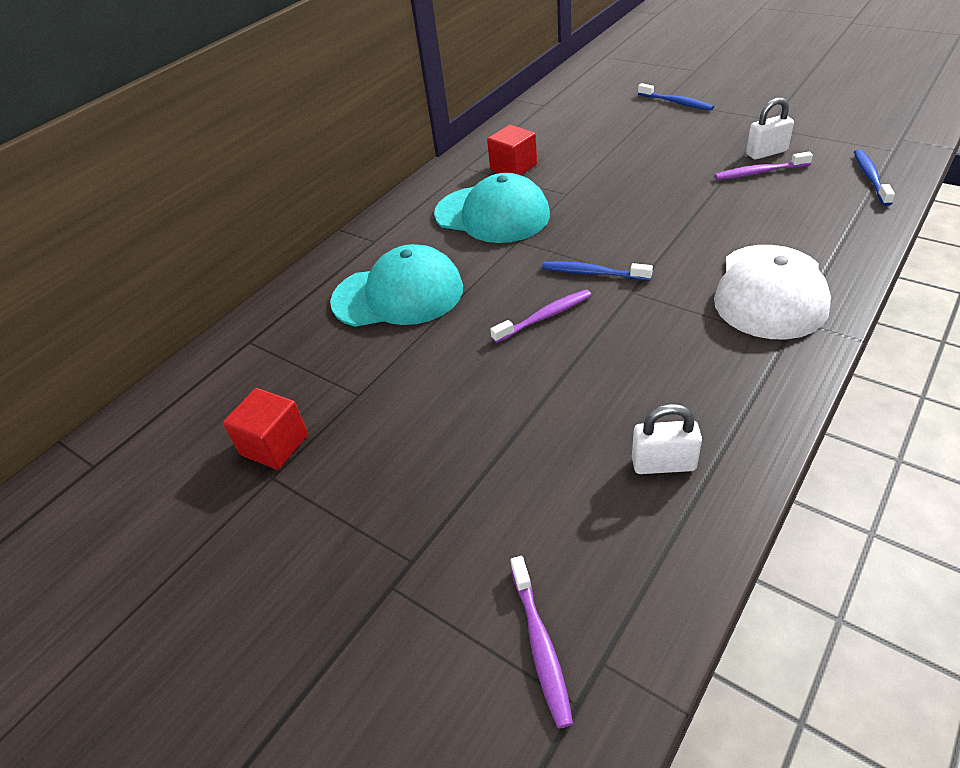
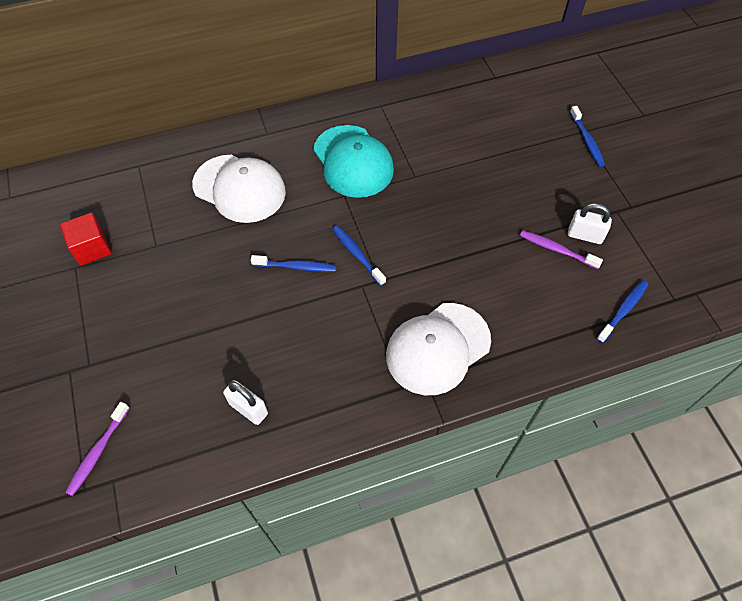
camera: 30 degrees right, 15 degrees up
turquoise cap [330,244,463,327] -> white cap [192,155,286,223]
red cube [487,125,537,175] -> none
purple toothbrush [490,289,591,343] -> blue toothbrush [251,255,336,272]

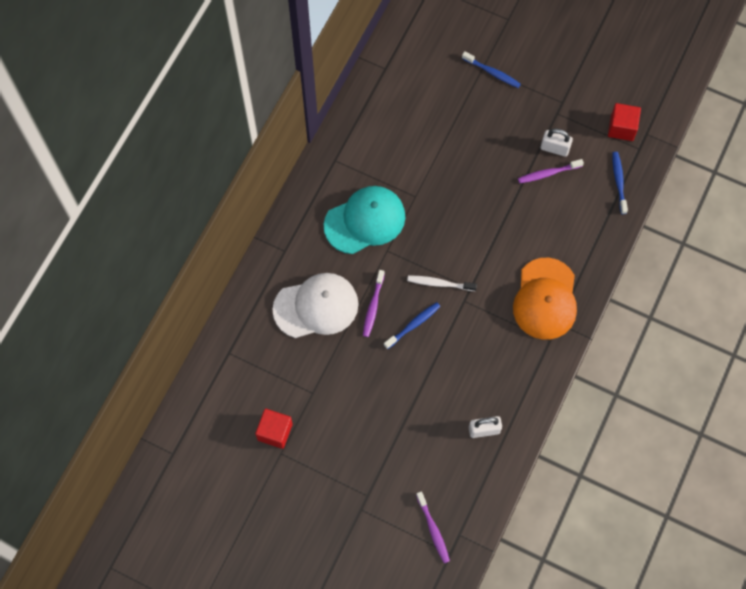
camera: 45 degrees left, 10 degrees up
turquoise cap [313,125,394,198] -> turquoise cap turned 45 degrees counterclockwise [324,186,405,254]
blue toothbrush [332,225,386,286] -> white toothbrush [407,275,477,291]
white cap [386,303,491,395] -> orange cap [513,258,577,340]
white padlock [568,203,612,244] -> white padlock turned 45 degrees clockwise [541,128,573,157]
none -> purple toothbrush [363,270,385,337]
none -> red cube [608,103,641,141]

